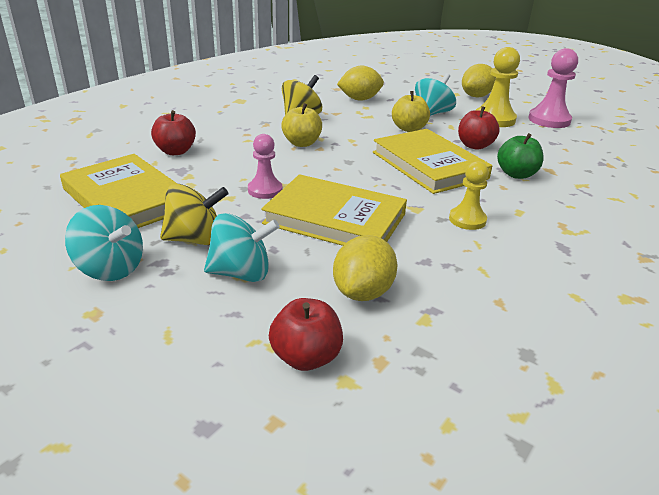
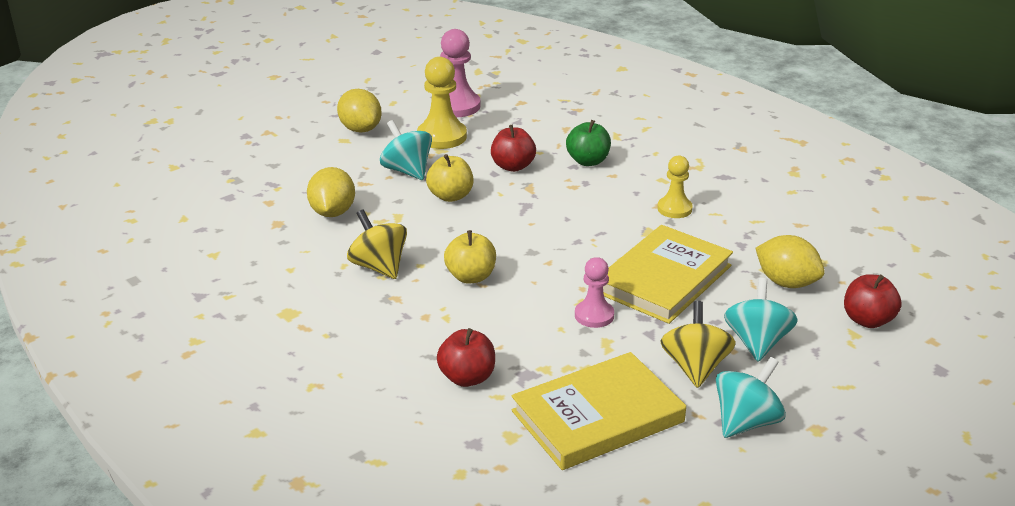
camera: 75 degrees left, 0 degrees up
yellow book [373,129,492,194] -> none

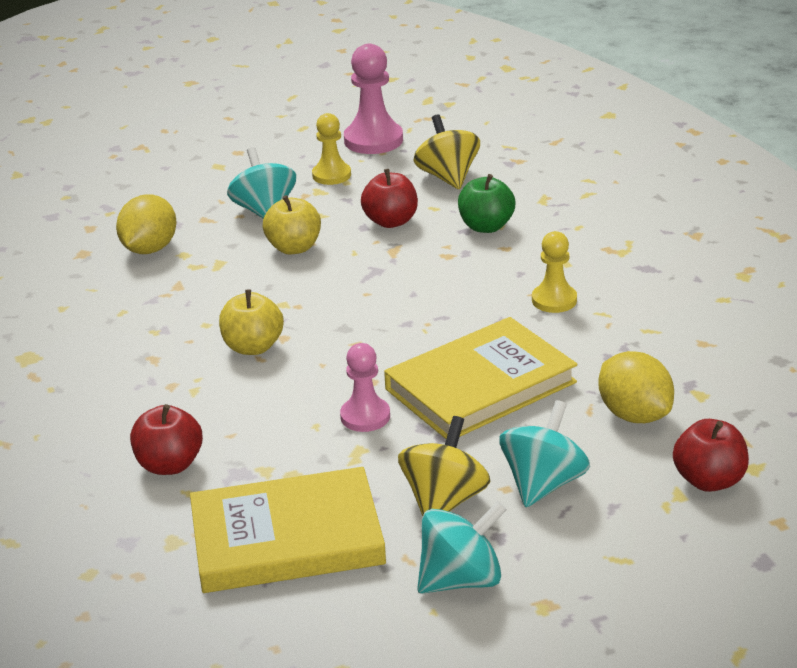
camera: 20 degrees right, 0 degrees up
yellow lemon [337,89,382,133] -> none
yellow spinning top [347,210,407,279] -> yellow spinning top moved to [414,114,480,189]
yellow pawn [417,57,467,149] -> yellow pawn [312,113,351,185], size x0.63

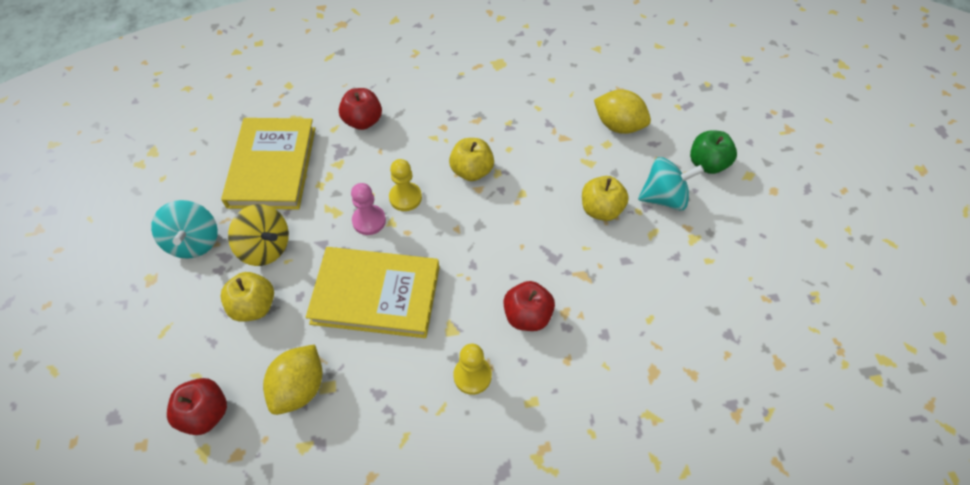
camera: 100 degrees right, 25 degrees up
yellow pawn [312,113,351,185] -> yellow pawn moved to [389,159,422,211]
pink pawn [344,44,403,154] -> none
red apple [361,169,418,228] -> red apple moved to [503,281,555,331]
yellow book [384,317,577,439] -> yellow book turned 60 degrees counterclockwise [306,247,440,338]
yellow spinning top [414,114,480,189] -> none
green apple [458,174,515,233] -> green apple moved to [690,130,737,174]
turquoise spinning top [499,400,590,507] -> yellow apple [221,272,274,322]
yellow lemon [598,351,674,423] -> yellow lemon turned 45 degrees counterclockwise [263,344,323,415]

